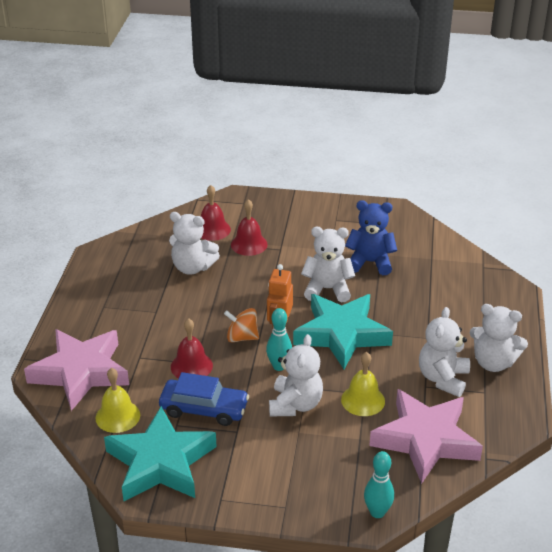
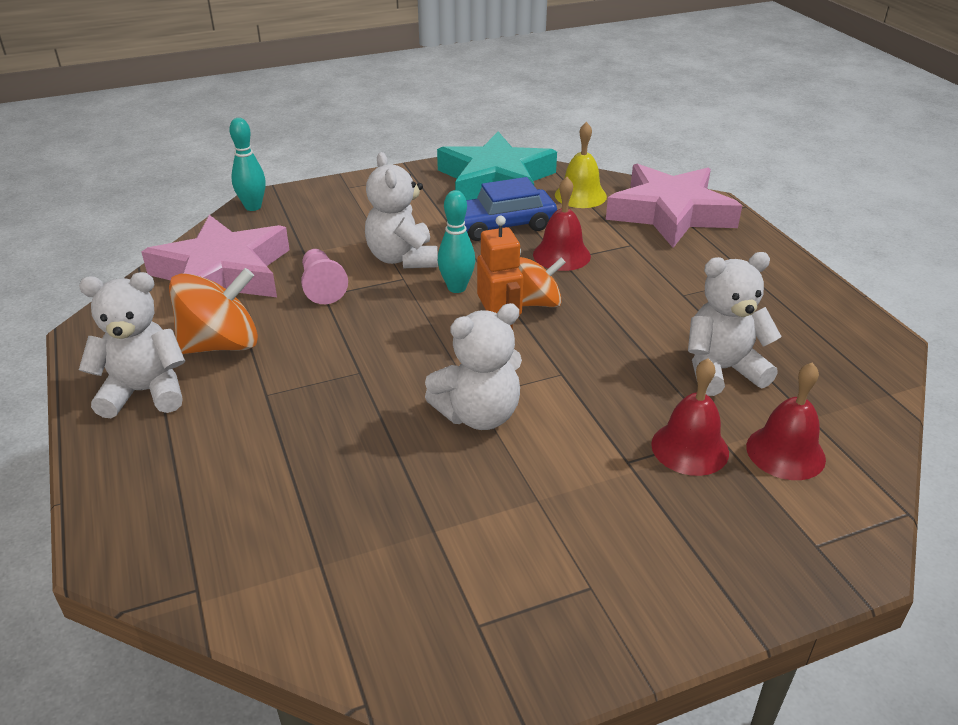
camera: 150 degrees right, 0 degrees up
turquoise star [293,294,393,369] -> none
yellow bell [341,352,385,416] -> pink pawn [301,249,348,304]
blue teddy bear [345,200,397,275] -> none
white teddy bear [419,307,470,397] -> orange spinning top [169,268,258,354]

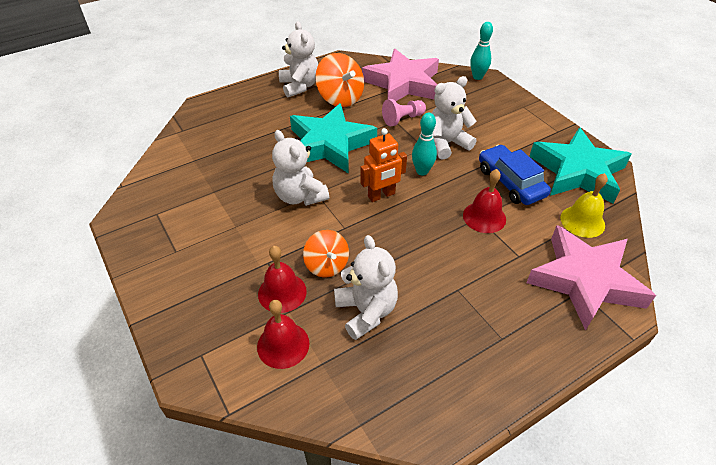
camera: 80 degrees right, 10 degrees up
orange spinning top [518,257,566,307] -> orange spinning top moved to [303,230,349,278]
none -> turquoise star [290,103,377,174]

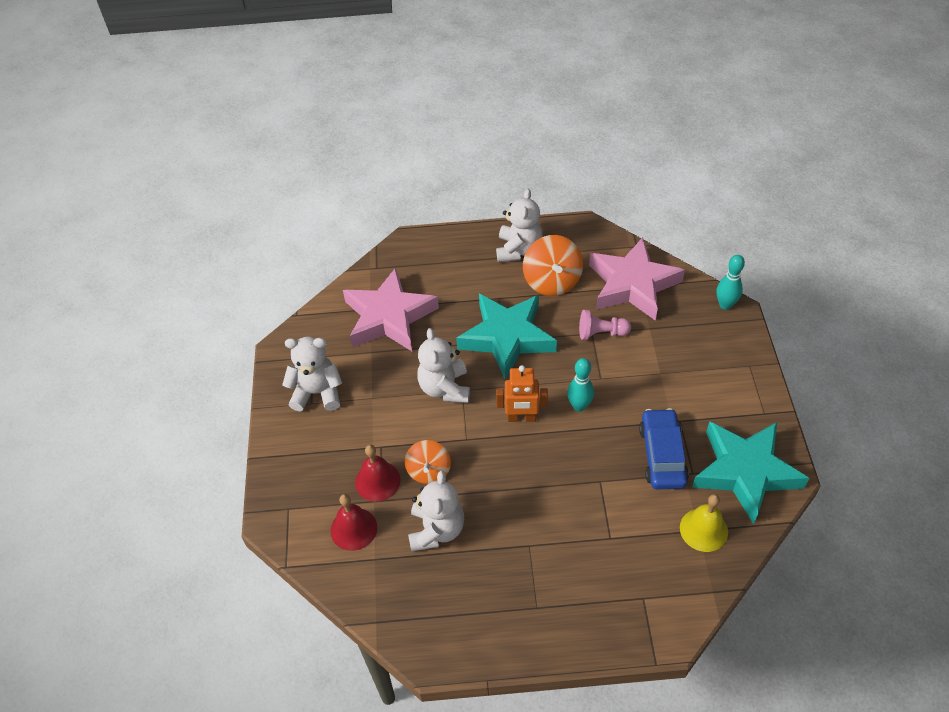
camera: 30 degrees right, 5 degrees up
white teddy bear [432,76,477,159] -> white teddy bear moved to [282,337,342,411]
red bell [463,169,506,233] -> none
pink star [526,225,656,331] -> pink star moved to [343,268,439,351]

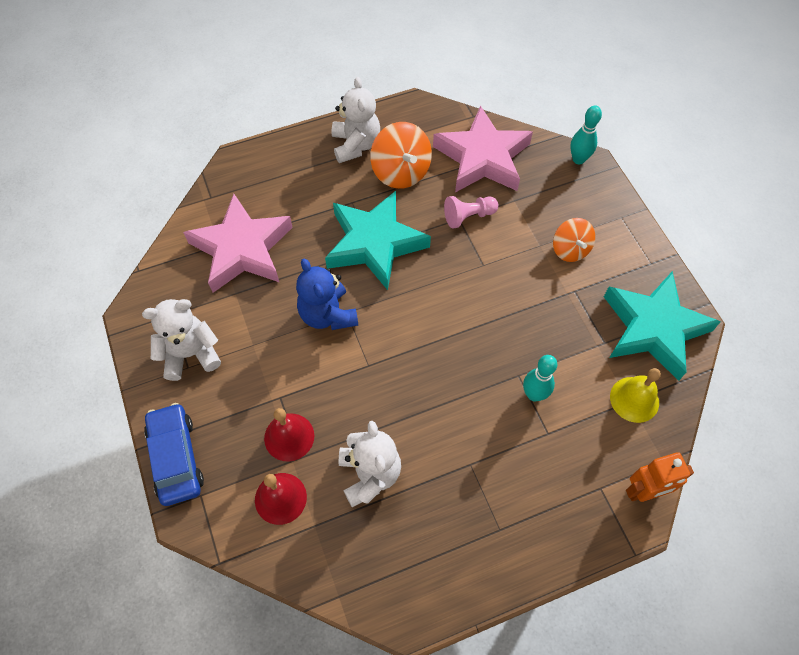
camera: 20 degrees left, 10 degrees up
orange spinning top [405,440,451,484] -> orange spinning top moved to [553,218,595,262]
white teddy bear [417,328,470,403] -> blue teddy bear [296,258,358,330]
orange robot [496,365,548,422] -> orange robot moved to [626,452,694,502]
turquoise bowling pin [567,358,594,412] -> turquoise bowling pin moved to [523,355,557,402]
blue car [639,408,689,489] -> blue car moved to [144,403,204,506]

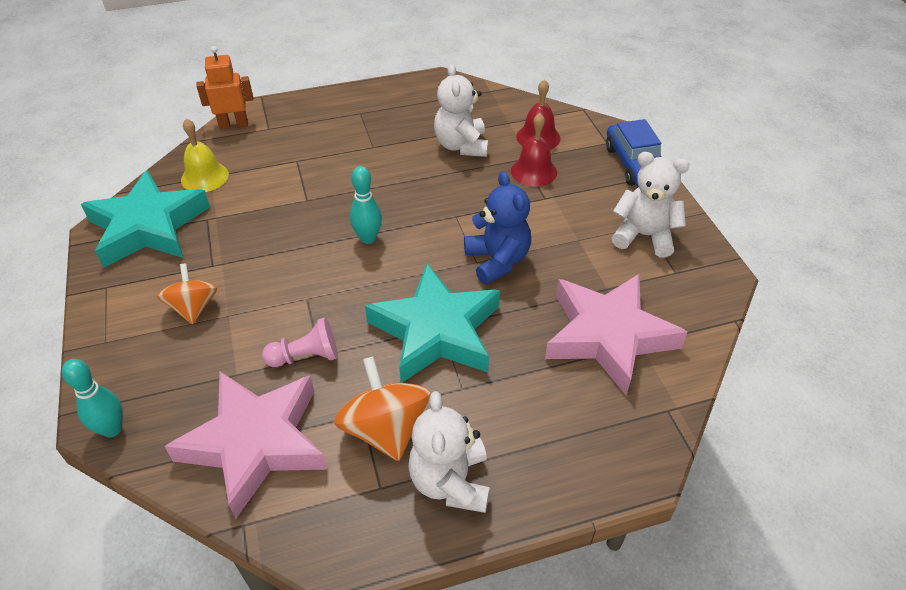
camera: 175 degrees left, 15 degrees down
white teddy bear [142,299,221,381] -> white teddy bear turned 150 degrees counterclockwise [612,152,690,258]
turquoise bowling pin [523,355,557,402] -> turquoise bowling pin moved to [350,166,382,244]

